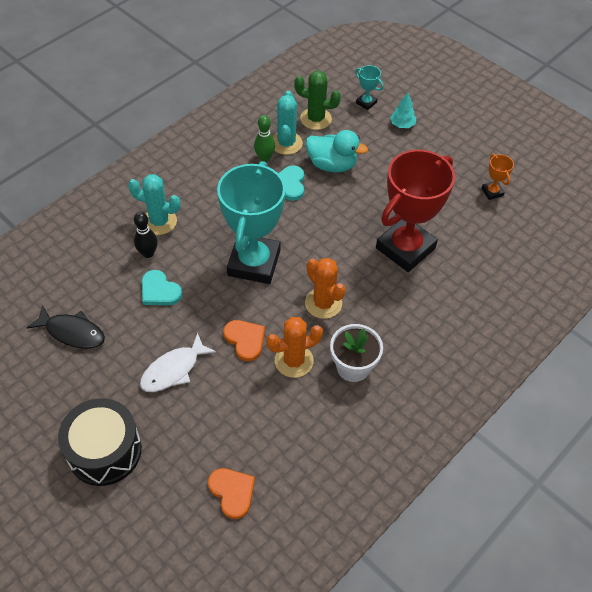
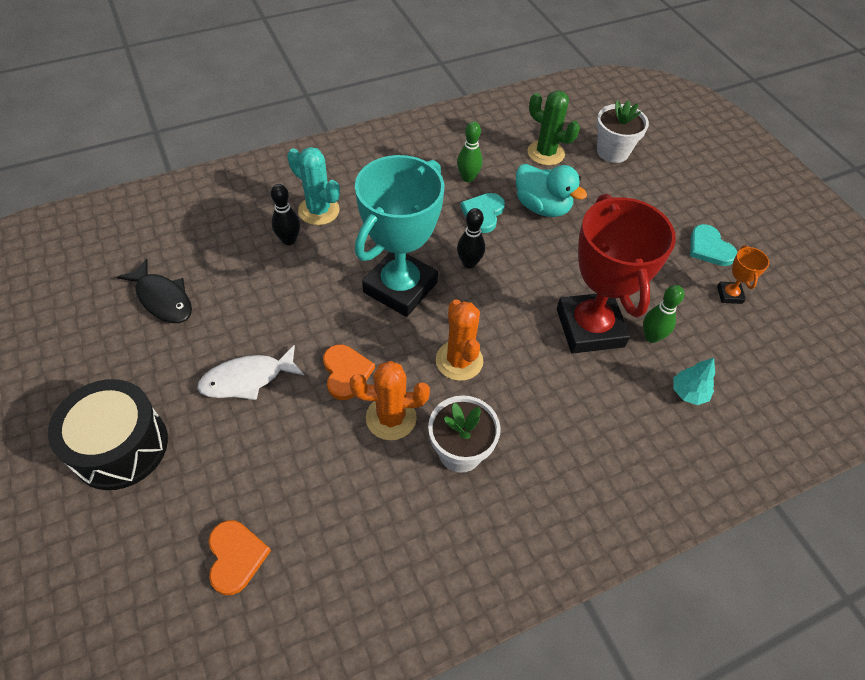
camera: 20 degrees right, 0 degrees up
turquoise heart [142,270,182,305] -> turquoise heart moved to [690,224,737,266]
turquoise cactus [273,91,303,155] -> none
turquoise trophy [355,65,384,110] -> white flower pot [596,100,649,163]
red trophy [376,150,455,272] -> red trophy turned 75 degrees counterclockwise [557,194,676,354]
turquoise tree [390,93,416,128] -> turquoise tree moved to [673,358,715,405]
none -> black bowling pin [457,208,485,269]
none -> green bowling pin [643,285,684,343]

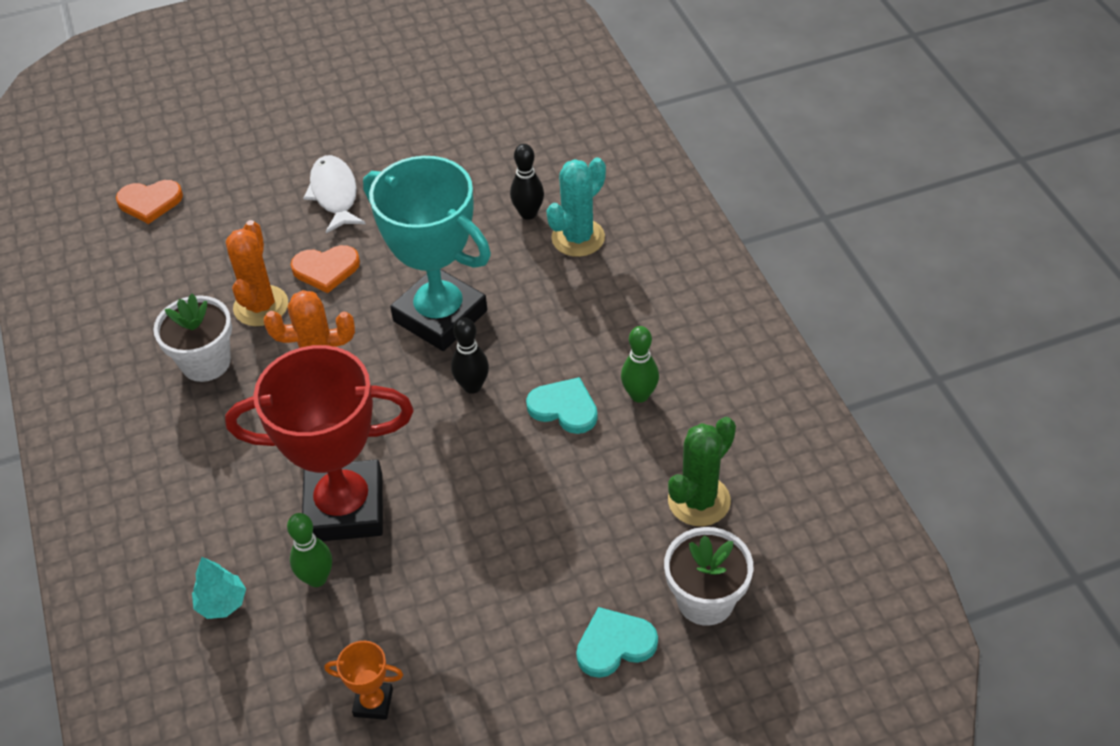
camera: 100 degrees right, 5 degrees down
black drum [48,379,168,490] -> none
black fish [117,259,192,323] -> none
turquoise duck [516,164,587,217] -> none
turquoise heart [690,224,737,266] -> turquoise heart moved to [576,607,658,678]

